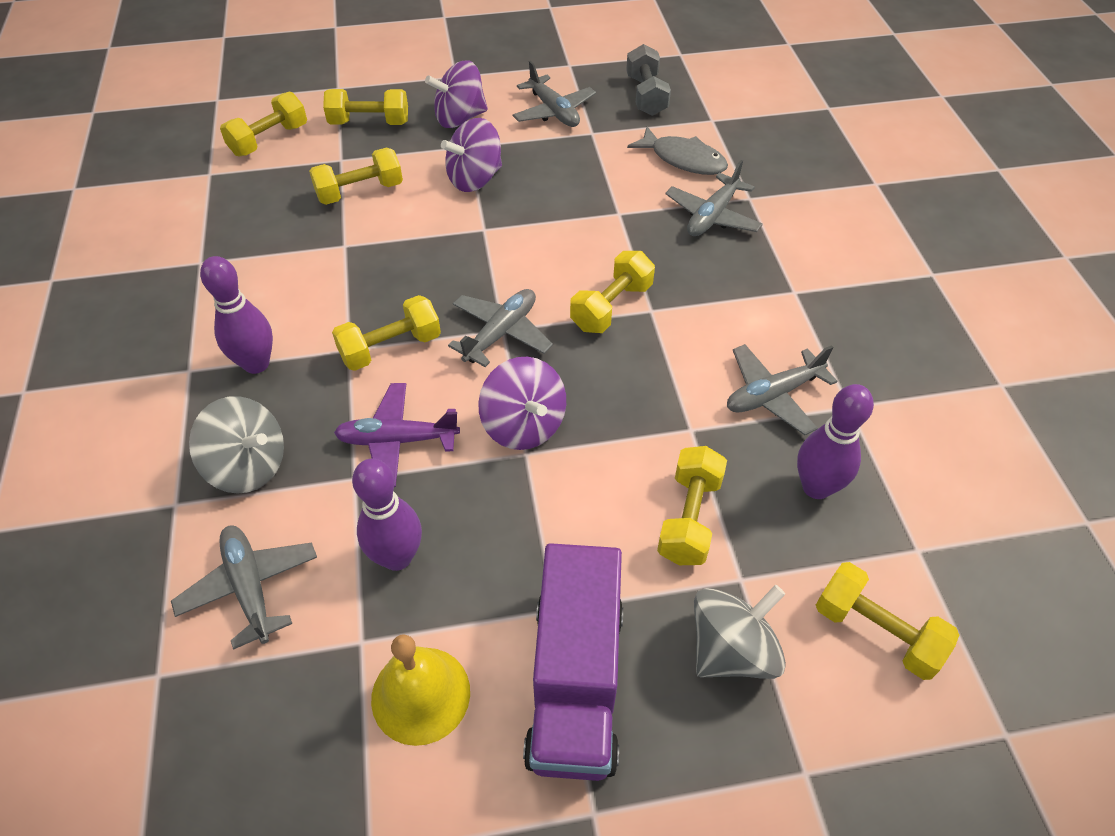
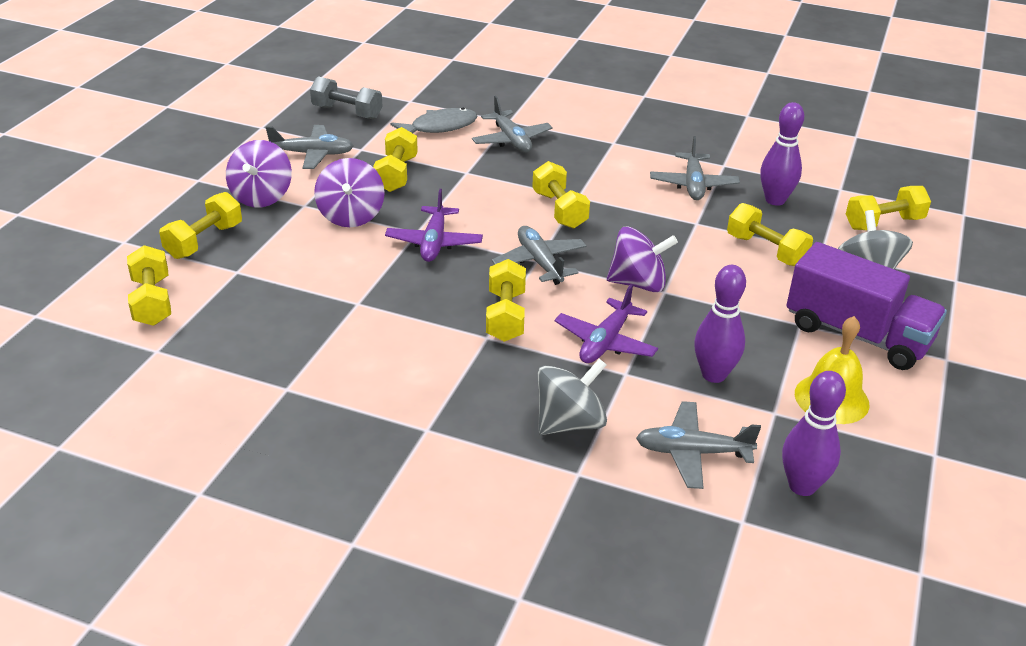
camera: 60 degrees left, 15 degrees down
purple bowling pin [200,256,273,374] -> purple bowling pin moved to [782,371,846,496]
yellow dumbbell [309,148,403,205] -> yellow dumbbell moved to [373,127,418,192]
none -> purple plane [385,189,483,262]

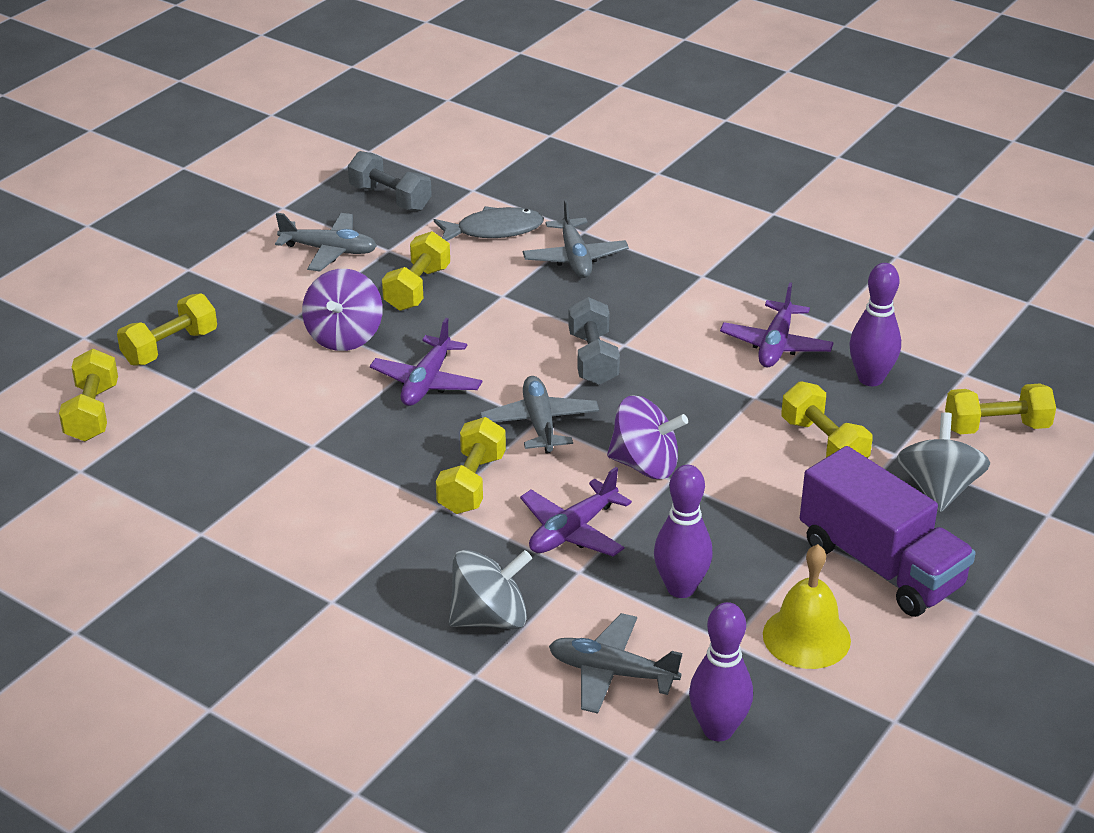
camera: 15 degrees right, 0 degrees up
purple spinning top [226,140,292,207] -> none
yellow dumbbell [532,161,590,229] -> grey dumbbell [568,297,620,385]
grey plane [650,136,740,200] -> purple plane [720,283,834,367]

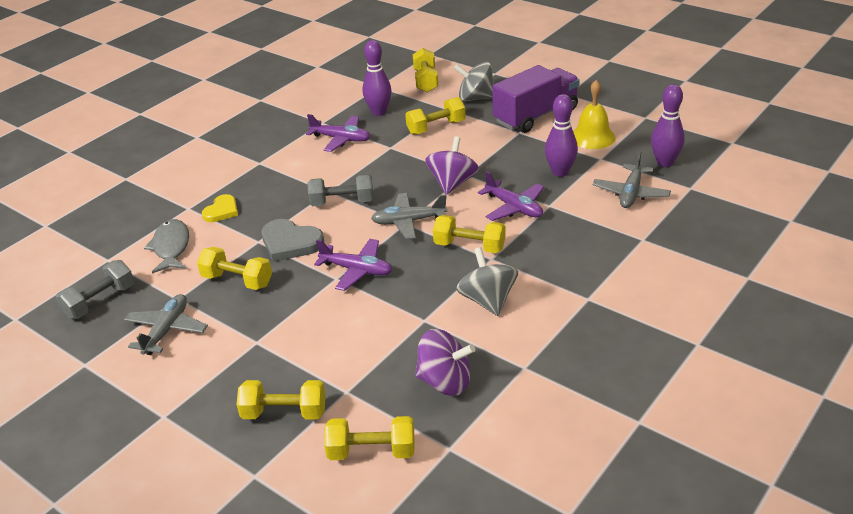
camera: 85 degrees left, 0 degrees up
yellow dumbbell [117,293,217,366] -> yellow dumbbell turned 45 degrees counterclockwise [237,380,326,419]
purple spinning top [302,269,383,351] -> purple spinning top moved to [415,329,475,396]
grey spinning top [449,549,532,629] -> grey spinning top moved to [456,247,518,316]
grey plane [523,199,629,278] -> yellow heart [202,194,238,222]
none -> grey heart [262,219,324,262]

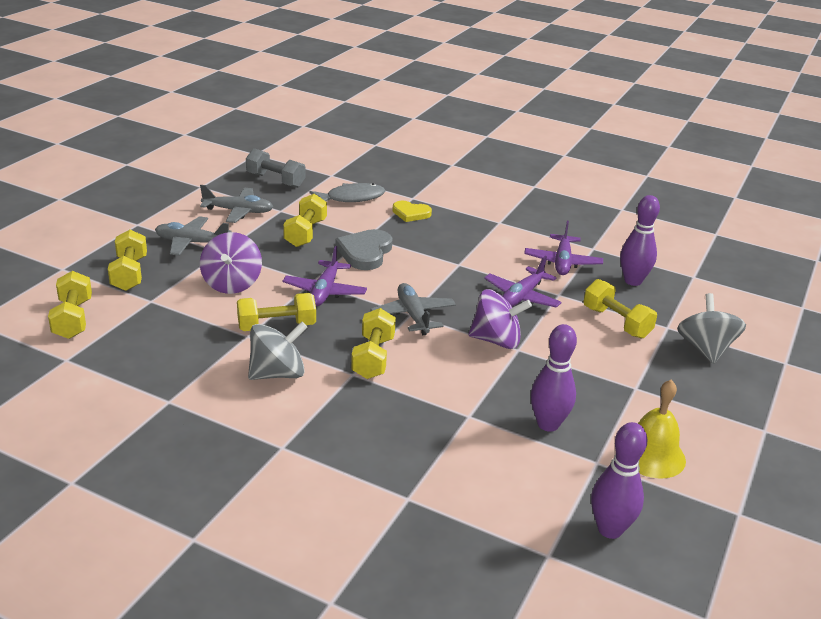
camera: 75 degrees right, 5 degrees down
grey dumbbell [308,174,373,206] -> none
yellow dumbbell [413,48,438,92] -> yellow dumbbell moved to [237,293,316,331]
purple spinning top [415,329,475,396] -> purple spinning top moved to [200,232,262,294]
purple plane [478,171,544,221] -> purple plane moved to [484,256,562,308]
purple truck [492,65,580,133] -> none
grey plane [593,151,671,208] -> grey plane moved to [155,216,231,256]

